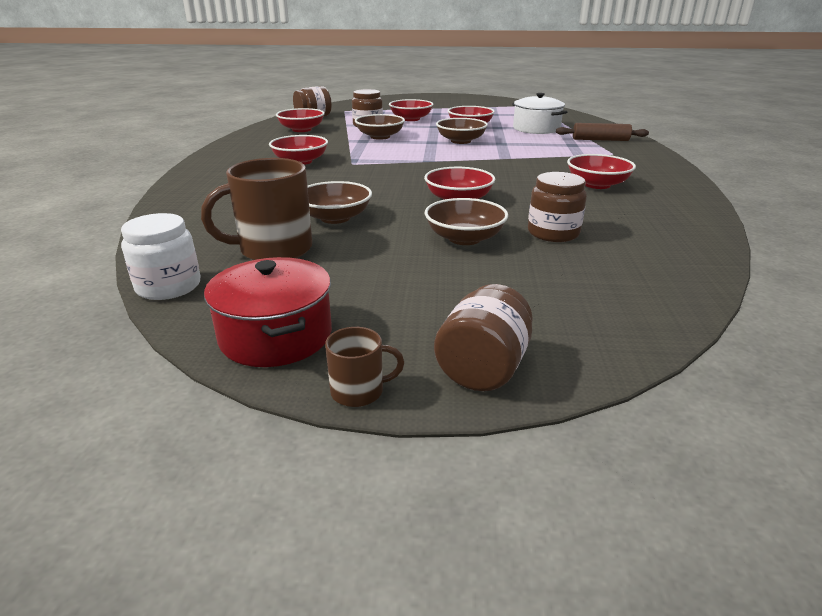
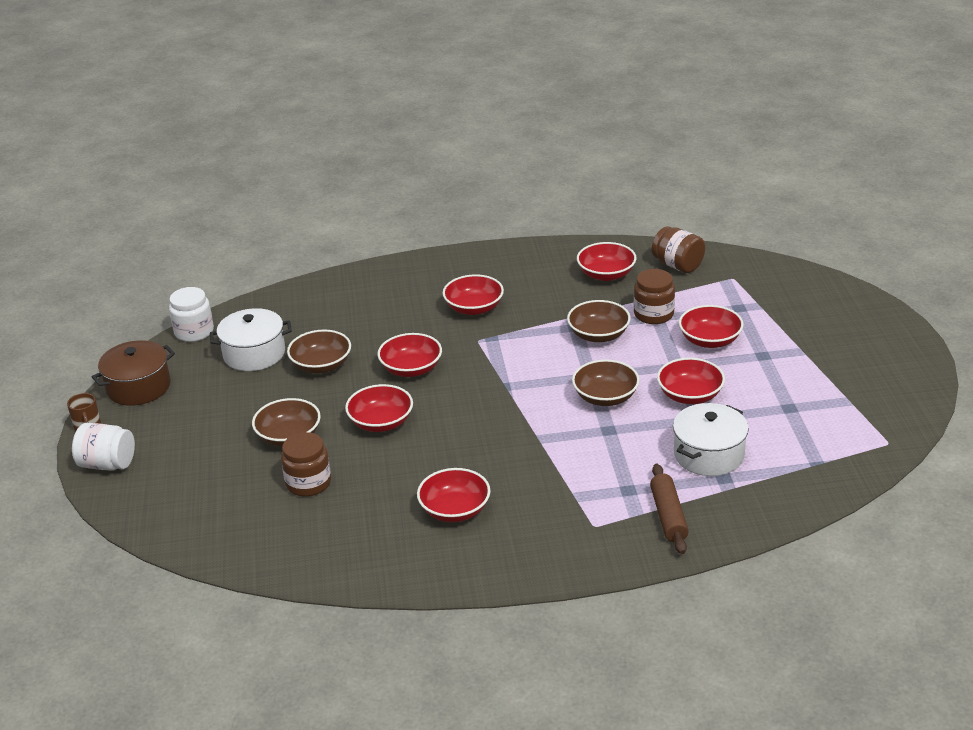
camera: 80 degrees right, 5 degrees up
brown mug [201,158,312,260] -> white pot [210,308,292,371]
red pot [204,257,332,367] -> brown pot [92,340,175,406]
brown jar [434,284,533,391] -> white jar [72,423,135,471]
none -> red bowl [378,333,442,377]

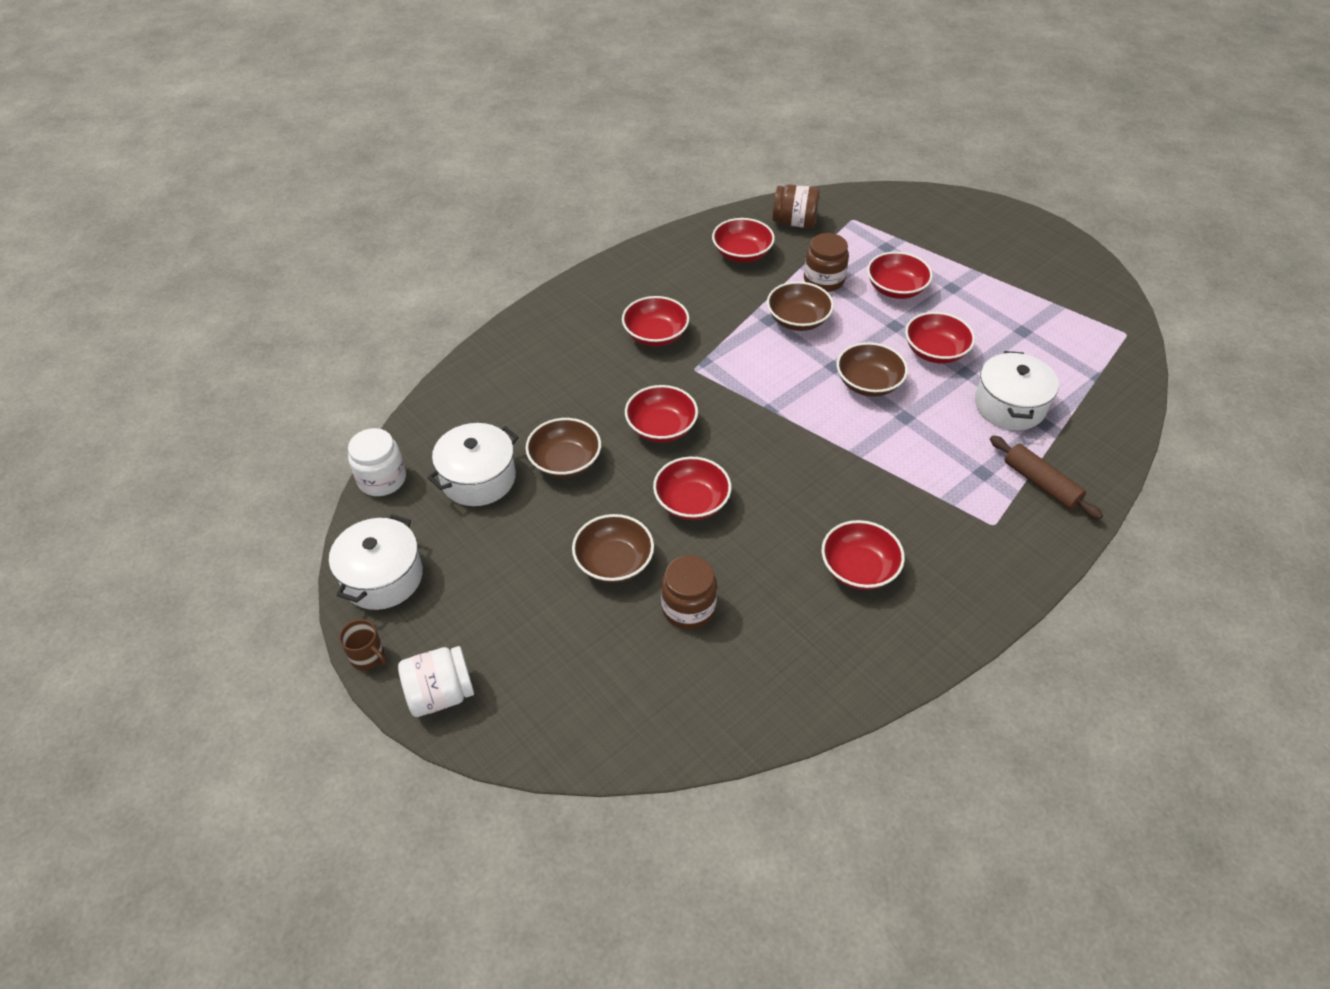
camera: 35 degrees left, 15 degrees up
brown pot [92,340,175,406] -> white pot [329,514,423,610]

